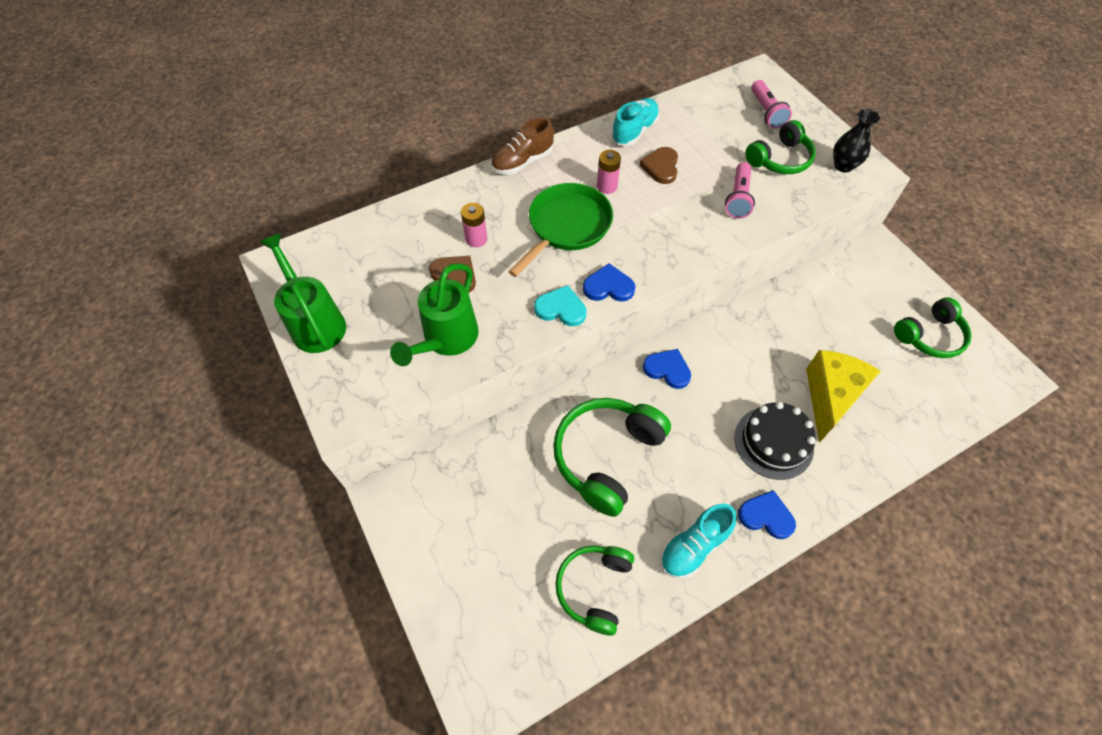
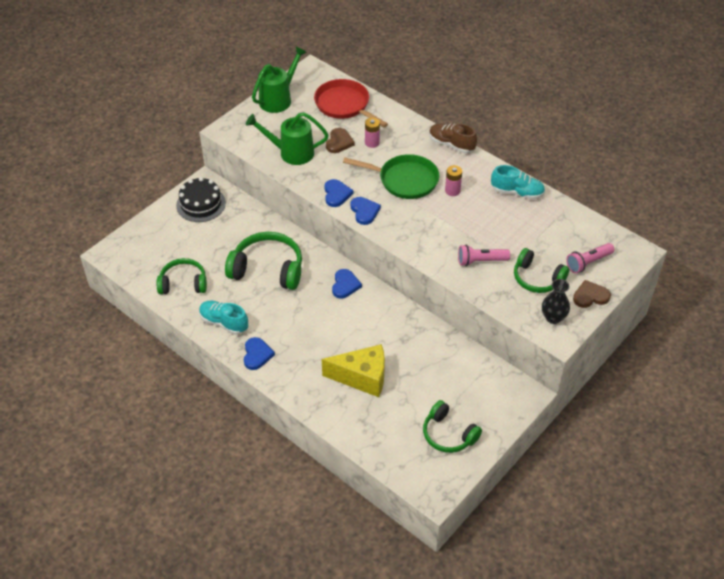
camera: 70 degrees right, 10 degrees down
turquoise heart [534,285,587,326] -> blue heart [325,179,353,207]
brown heart [639,147,678,184] -> brown heart moved to [573,280,611,308]
black cake [735,402,816,480] -> black cake moved to [176,177,226,222]
none -> red pan [314,79,388,128]

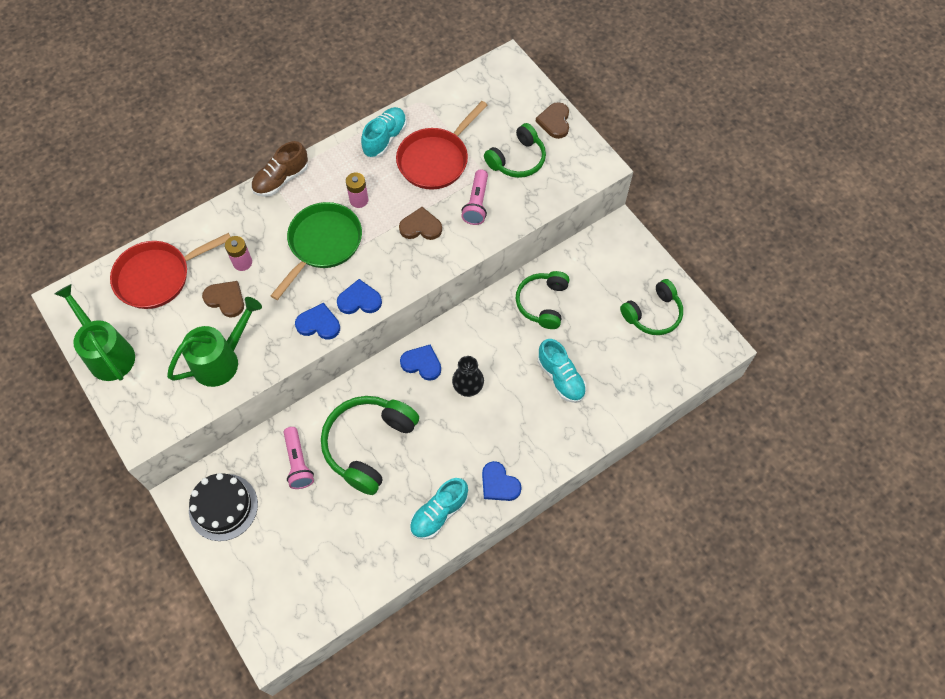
camera: 75 degrees left, 15 degrees up
green headphones [156,258,207,294] -> green headphones moved to [516,271,569,329]
blue heart [244,337,275,370] -> blue heart turned 150 degrees counterclockwise [482,461,522,501]
green watering can [246,112,328,165] -> green watering can turned 150 degrees counterclockwise [167,297,262,387]
yellow cheese [322,344,385,397] -> turquoise shoe [538,339,586,403]
black vase [542,279,570,324] -> black vase moved to [452,356,484,397]
pink flashlight [566,243,614,273] -> pink flashlight moved to [284,427,314,489]
none -> red pan [396,101,488,190]
none -> brown heart [399,207,442,240]

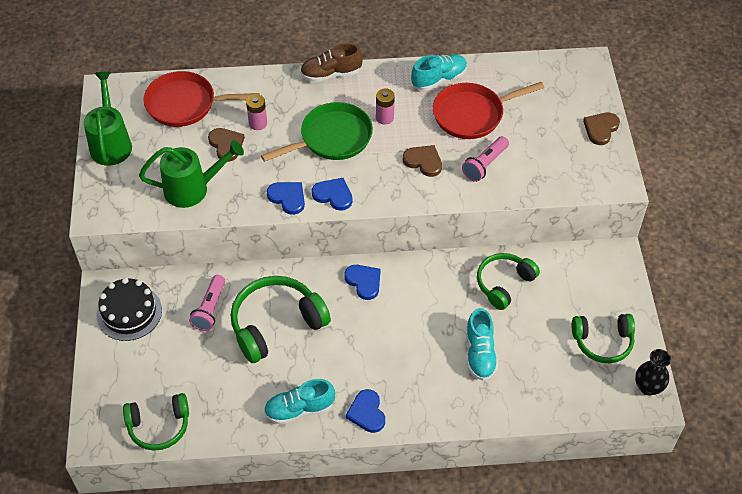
camera: 30 degrees right, 10 degrees down
black vase [452,356,484,397] -> black vase moved to [635,349,671,395]
green headphones [484,123,546,178] -> green headphones moved to [123,393,189,451]

